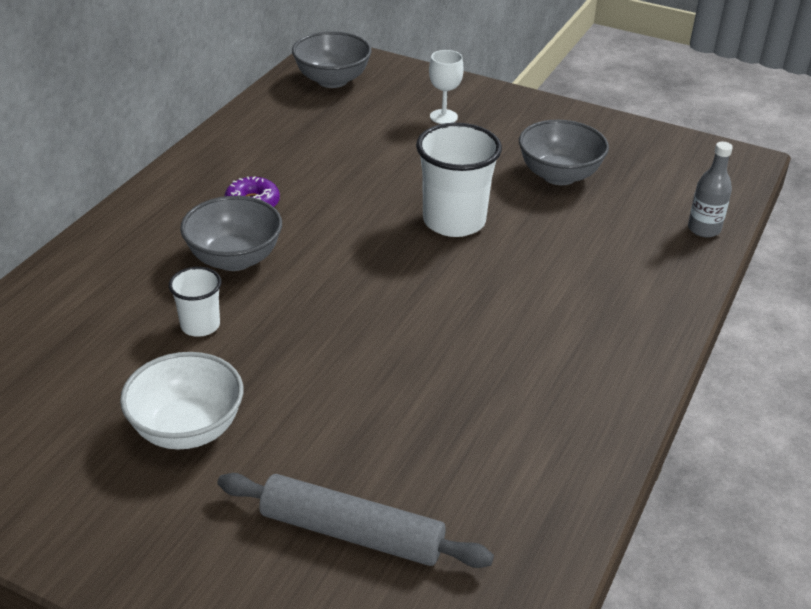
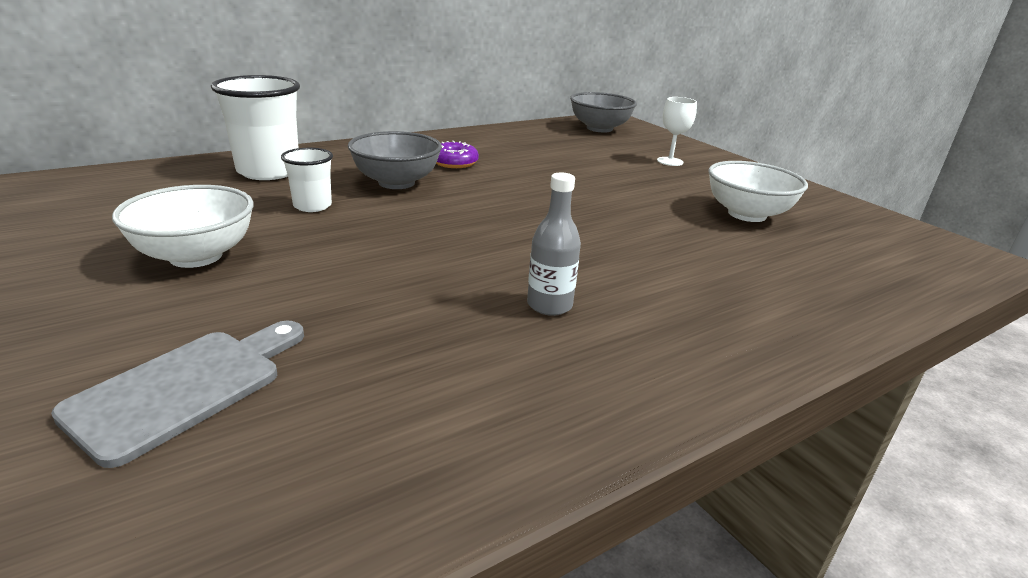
camera: 30 degrees right, 10 degrees down
grey rolling pin [218,473,494,568] -> grey cutting board [51,321,304,468]
white cup [416,123,502,237] -> white cup moved to [211,75,300,180]
grey bowl [519,120,609,185] -> white bowl [708,161,808,222]
grey bottle [688,142,733,237] -> grey bottle moved to [527,172,581,316]

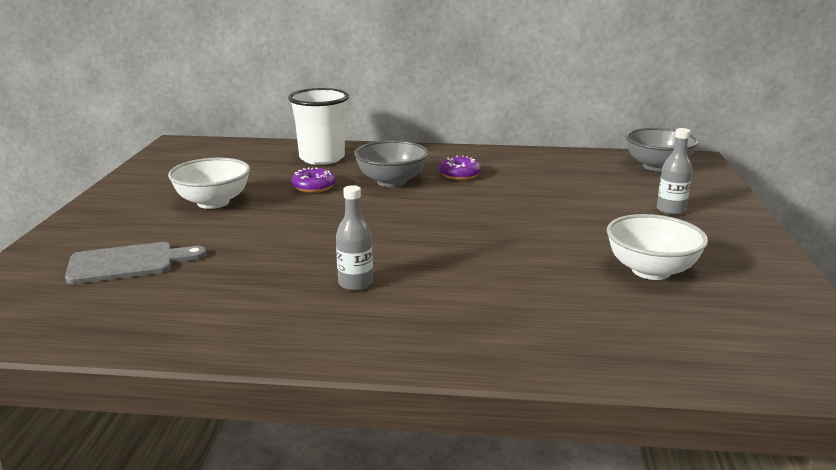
camera: 40 degrees right, 5 degrees down
white cup [281,148,333,212] -> purple donut [291,167,336,193]
white goblet [657,97,697,166] -> grey bottle [657,128,692,215]

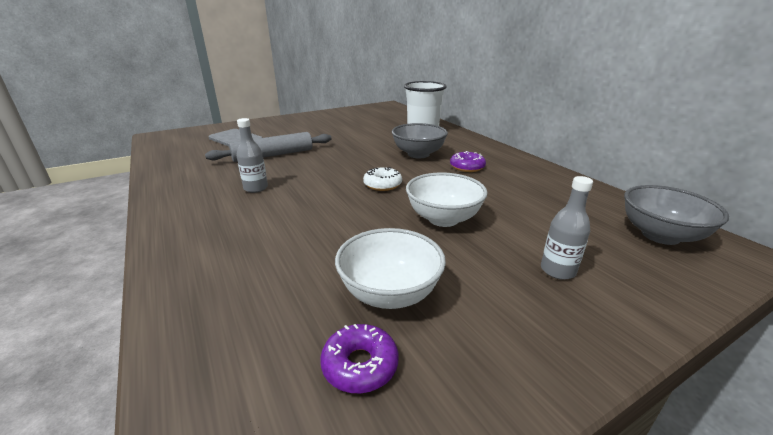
camera: 55 degrees right, 5 degrees up
white bowl [168,158,250,209] -> white bowl moved to [406,172,488,227]
purple donut [291,167,336,193] -> purple donut moved to [320,324,399,393]
none -> grey rolling pin [205,132,331,162]
none -> white donut [363,167,402,191]

